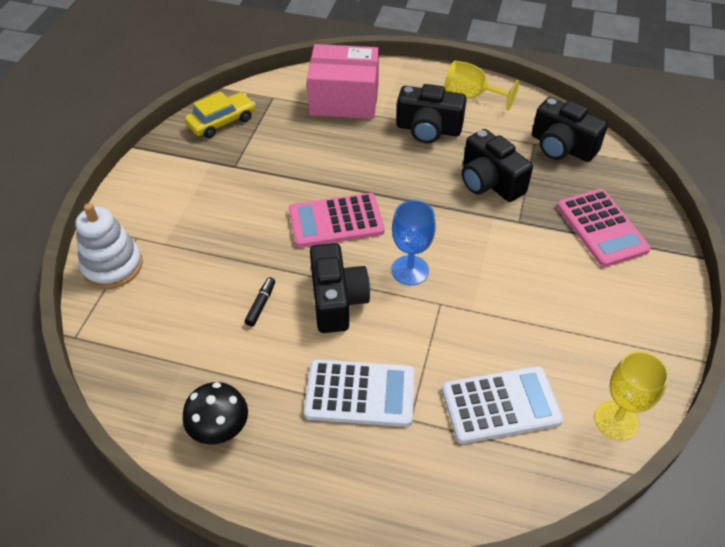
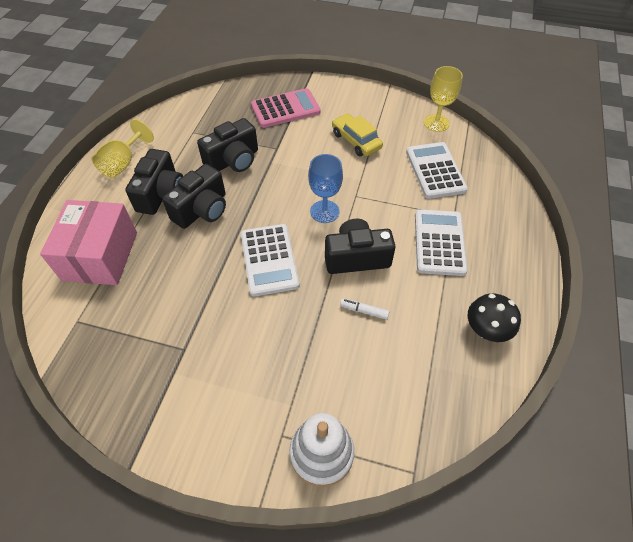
camera: 90 degrees left, 5 degrees up
yellow car [185,92,255,138] -> yellow car moved to [332,113,383,156]
black marker [245,277,275,326] -> white marker [340,299,389,320]
pink calculator [289,193,385,248] -> white calculator [241,224,299,296]
black camera [532,97,608,162] -> black camera moved to [162,164,226,229]

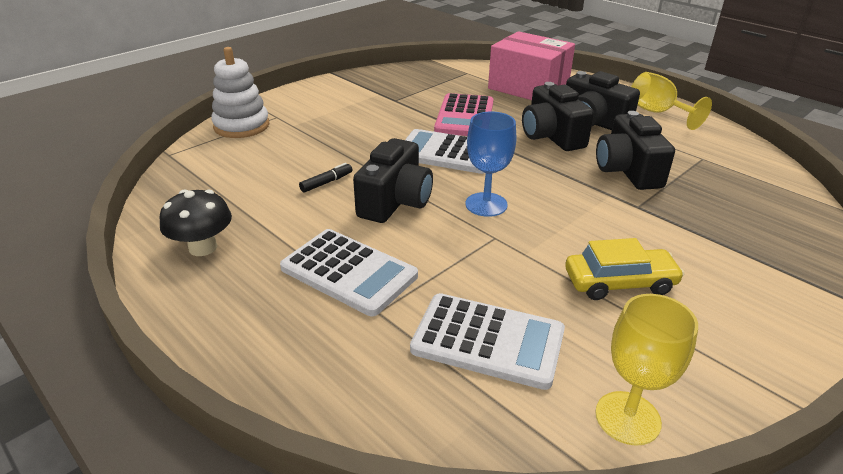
camera: 120 degrees right, 20 degrees down
pink calculator [251,88,321,128] -> pink calculator moved to [434,93,494,136]
white marker [340,299,389,320] -> black marker [299,163,352,193]

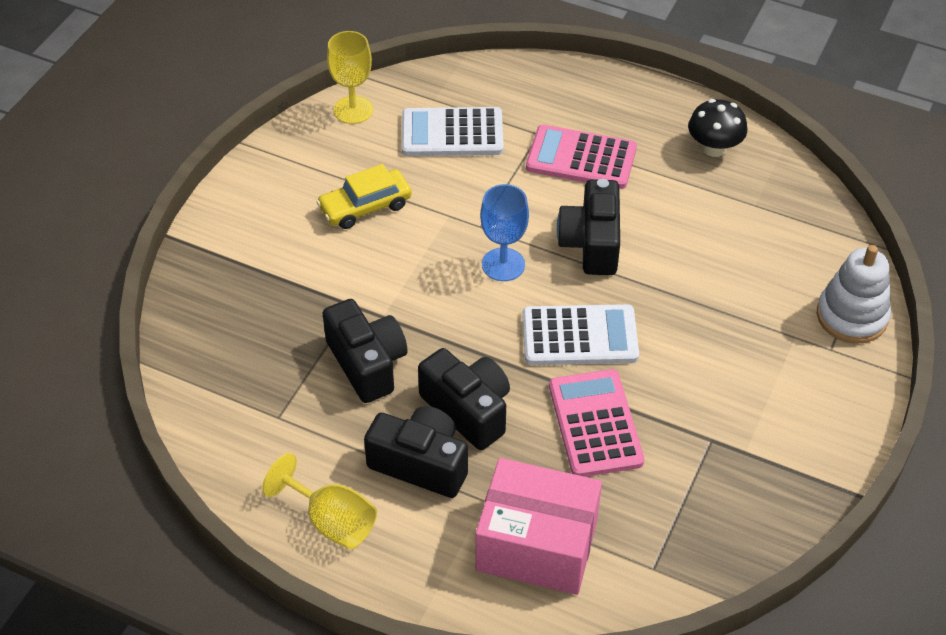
camera: 160 degrees right, 15 degrees up
white calculator [280,229,418,316] -> pink calculator [526,125,637,189]
black marker [299,163,352,193] -> none

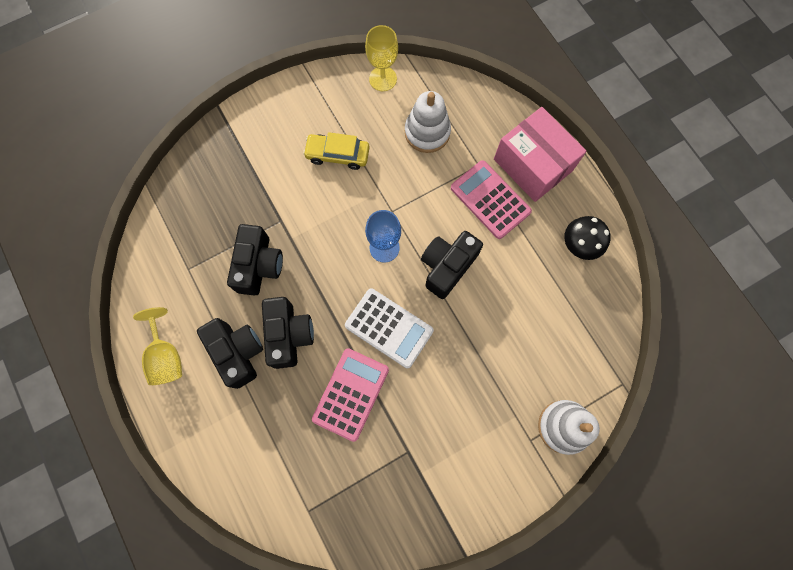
camera: 35 degrees right, 25 degrees up
white calculator [402,107,503,156] -> white stacking toy [405,91,451,153]
pink box [475,458,602,595] -> pink box moved to [494,107,587,202]

